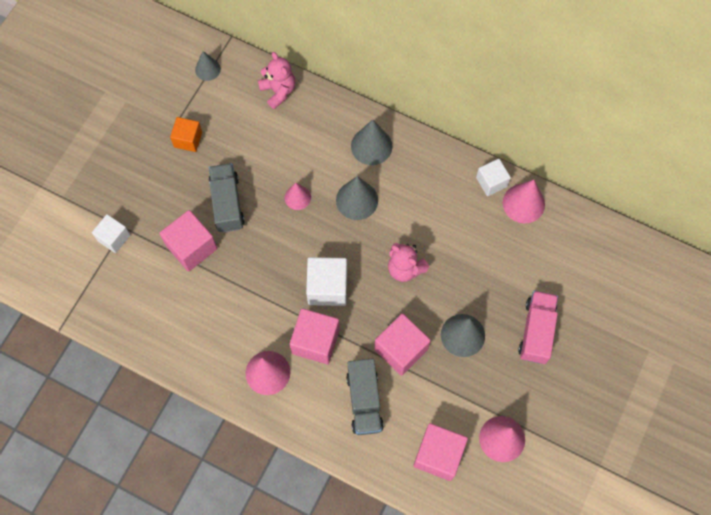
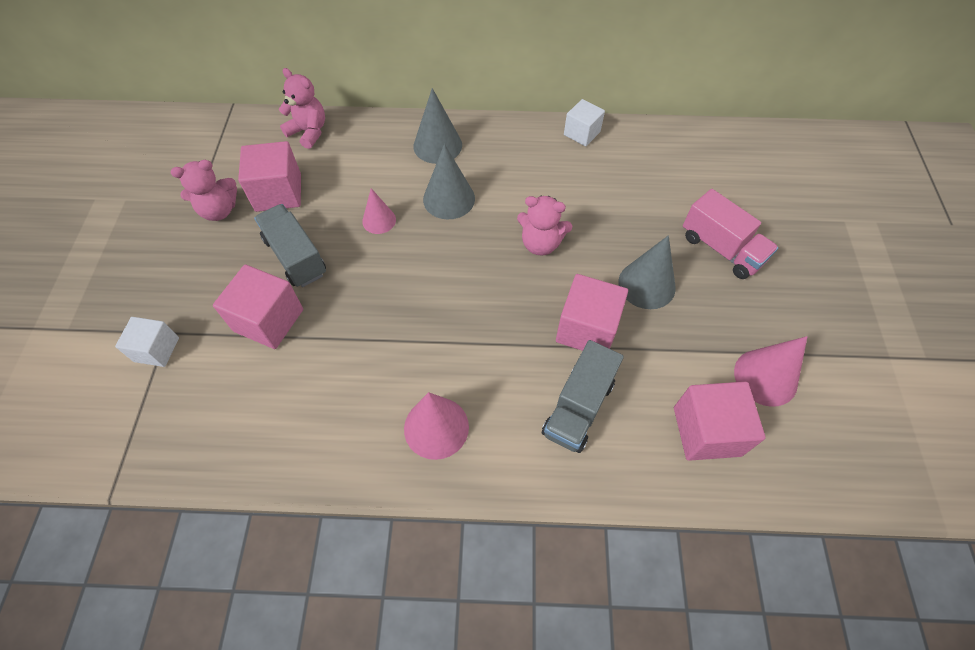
camera: 25 degrees left, 10 degrees down
orange cube [170,117,202,152] -> pink teddy bear [171,160,237,221]
grey cone [195,51,221,81] -> none
pink cube [290,308,340,364] -> pink cube moved to [238,141,301,212]
white cube [306,257,347,306] -> none
grey truck [346,358,384,435] -> grey truck turned 60 degrees clockwise [542,340,624,453]
pink cone [503,180,545,223] -> none
pink truck [518,291,558,364] -> pink truck turned 150 degrees clockwise [683,189,779,279]

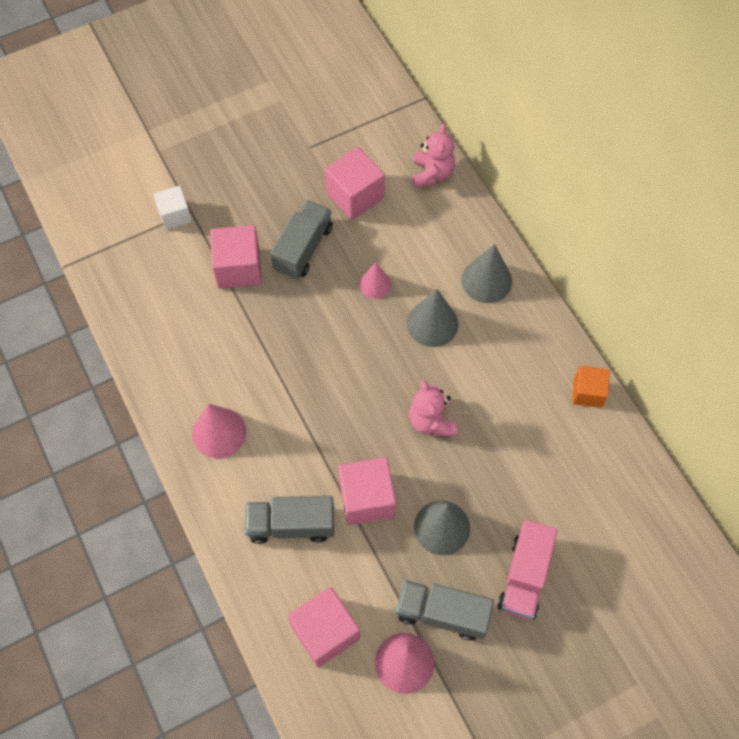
camera: 60 degrees right, 5 degrees up
pink teddy bear [171,160,237,221] -> none
white cube [564,99,605,146] -> orange cube [572,366,610,408]
none -> grey truck [396,580,494,641]

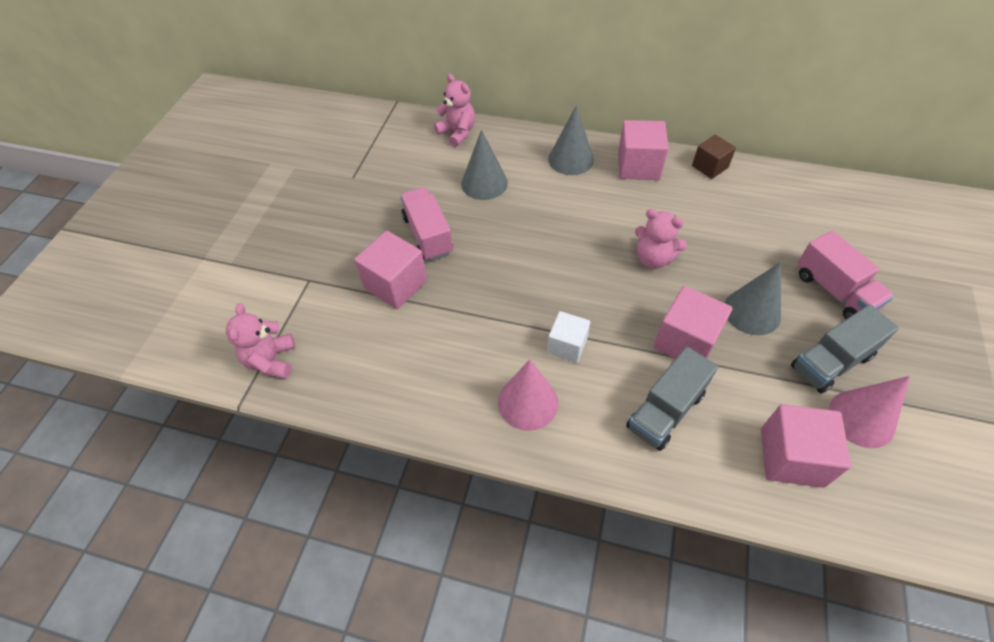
camera: 45 degrees left, 10 degrees down
white cube [154,186,192,230] -> white cube moved to [547,311,590,363]
grey truck [270,200,333,279] -> pink truck [400,187,453,261]
pink cube [324,147,385,220] -> pink cube moved to [618,120,669,180]
pink cone [359,262,391,299] -> none
grey cone [407,289,458,347] -> grey cone moved to [461,129,508,200]
orange cube [572,366,610,408] -> brown cube [692,135,736,179]
none -> pink teddy bear [226,303,295,379]

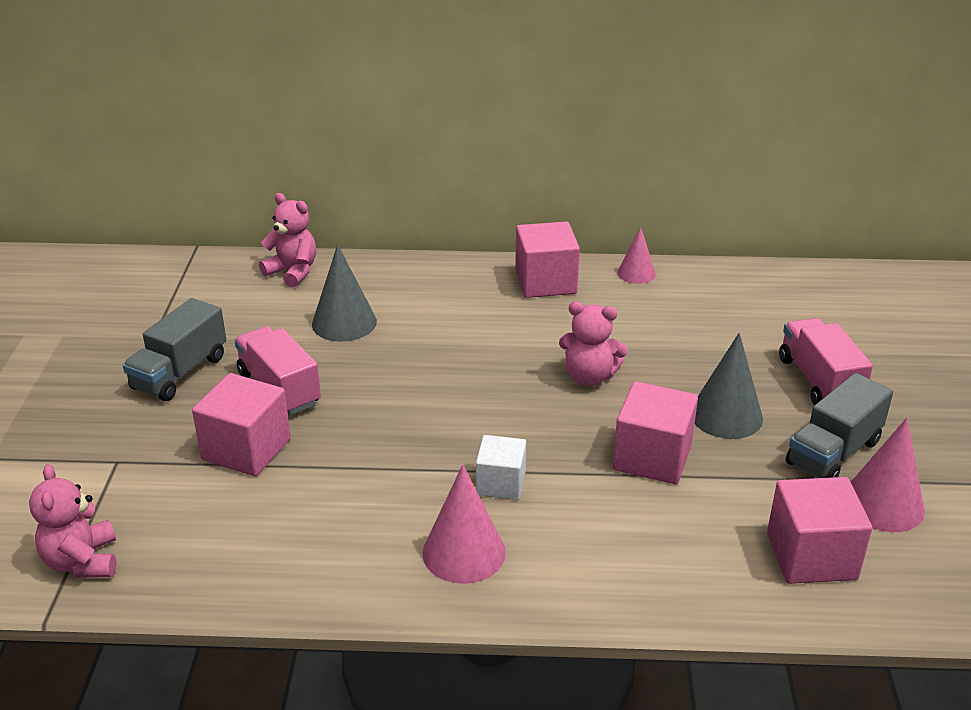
camera: 15 degrees left, 20 degrees down
grey cone [548,105,594,175] -> none
grey truck [626,346,718,451] -> grey truck moved to [123,298,227,401]
brown cube [692,135,736,179] -> pink cone [617,227,656,284]
pink truck [797,231,894,319] -> pink truck turned 150 degrees counterclockwise [779,318,873,405]

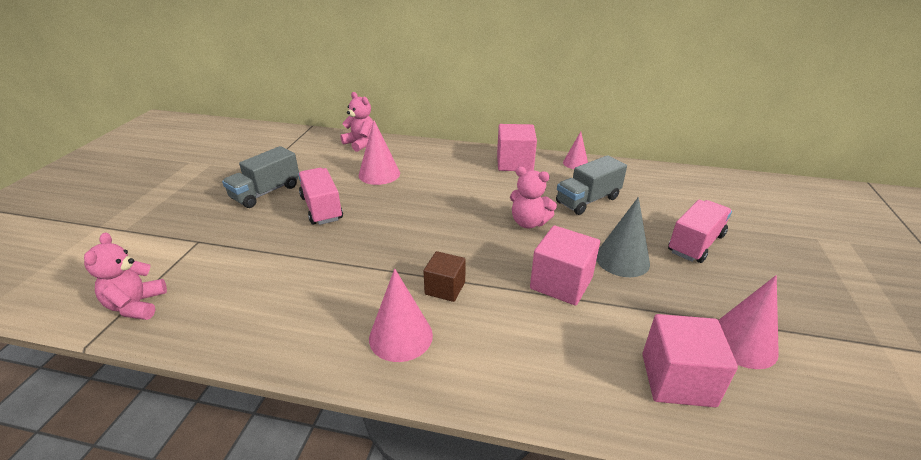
camera: 10 degrees right, 0 degrees up
pink cube [192,373,291,476] -> none
grey cone [312,245,377,342] -> pink cone [359,120,400,185]
white cube [476,435,526,500] -> brown cube [424,251,466,302]
pink truck [779,318,873,405] -> pink truck turned 45 degrees clockwise [668,200,732,263]
grey truck [786,373,893,478] -> grey truck moved to [556,155,627,215]

